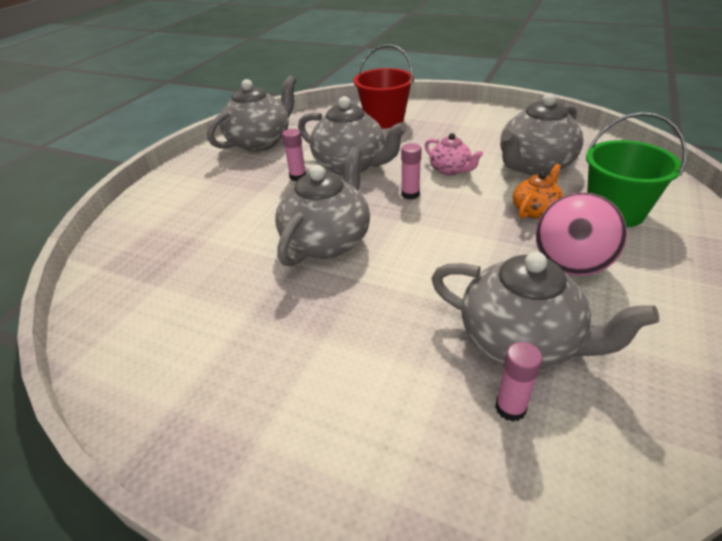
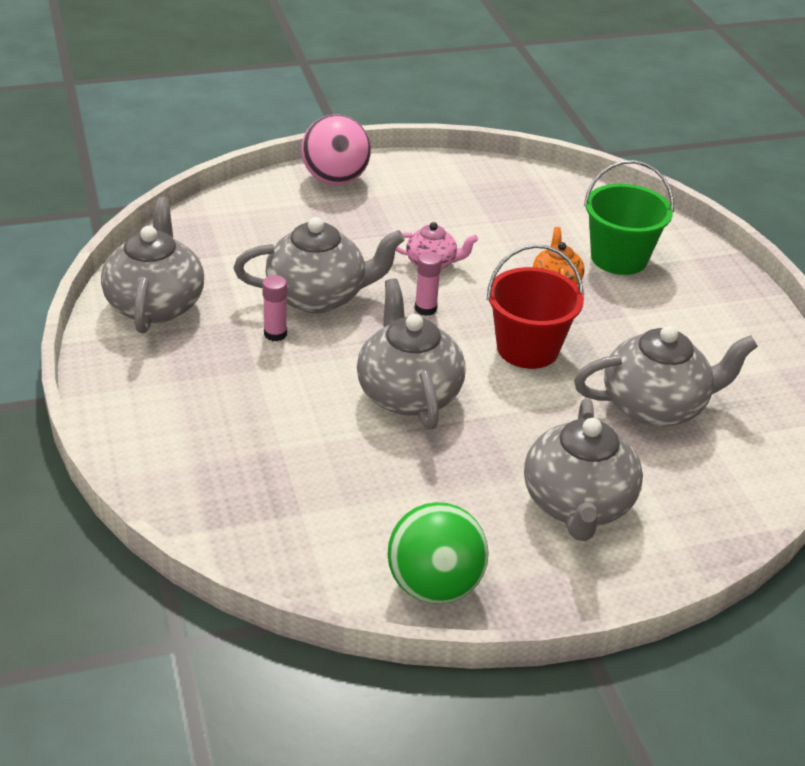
camera: 45 degrees left, 0 degrees up
red bucket [353,44,414,129] -> red bucket moved to [487,244,584,369]
pink glue stick [495,342,543,422] -> none
grey teapot [500,93,584,175] -> grey teapot moved to [524,398,643,541]
pink ball [536,192,627,276] -> pink ball moved to [301,114,371,185]
none -> green ball [388,502,489,604]

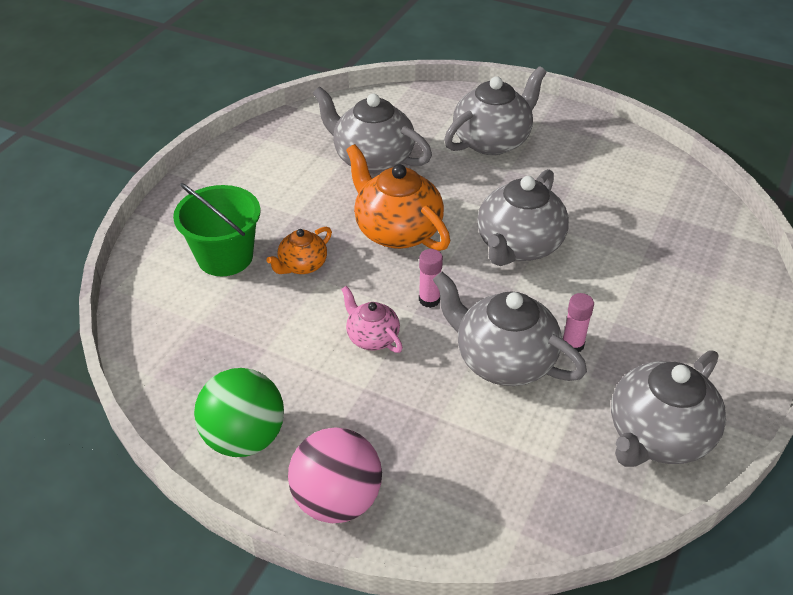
camera: 135 degrees left, 5 degrees up
green ball [388,502,489,604] -> green ball moved to [194,368,284,457]
red bucket [487,244,584,369] -> orange teapot [346,144,450,251]

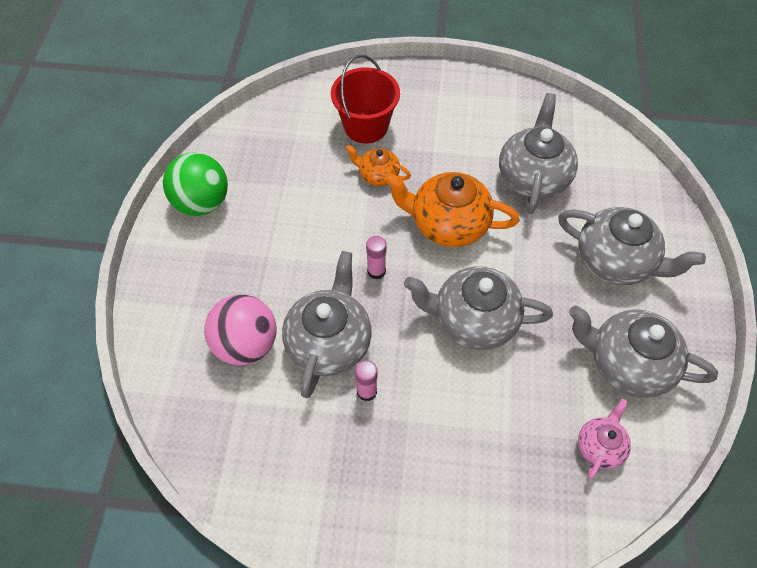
camera: 70 degrees right, 15 degrees up
green bucket [173,183,260,276] -> red bucket [331,55,400,143]
pink ball [288,427,382,523] -> pink ball moved to [204,294,277,365]
pink teapot [341,286,403,353] -> pink teapot moved to [578,399,631,479]
orange teapot [346,144,450,251] -> orange teapot turned 105 degrees counterclockwise [384,172,520,247]
grey teapot [611,350,726,467] -> grey teapot moved to [569,306,718,398]

